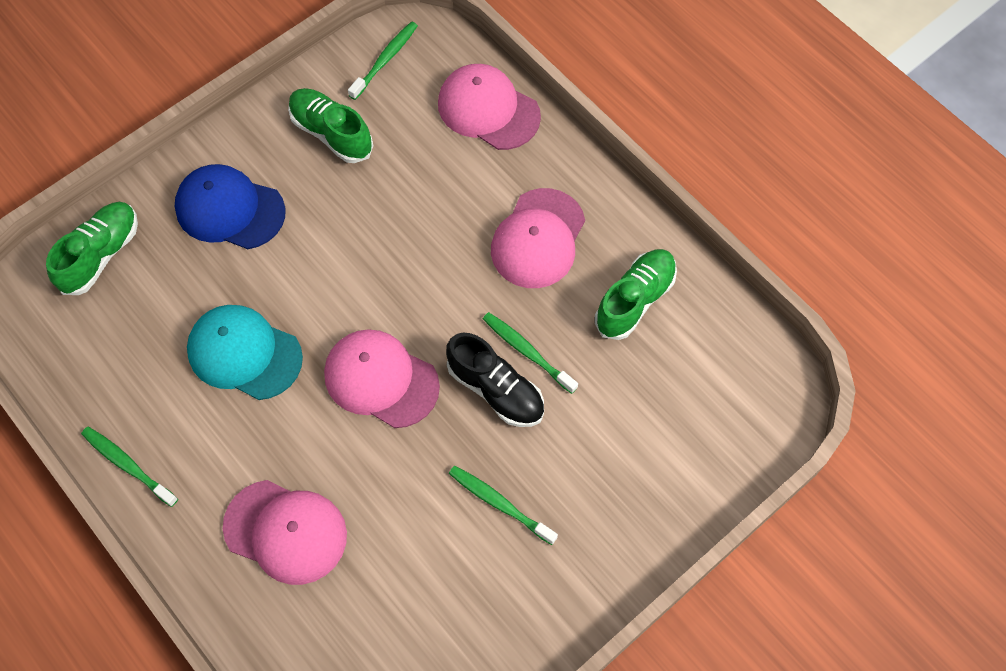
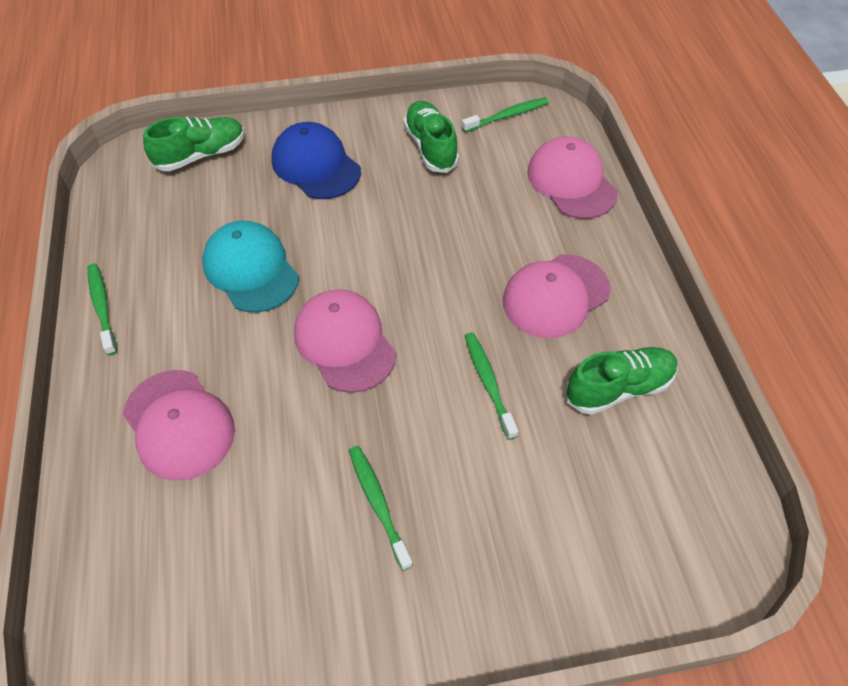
camera: 30 degrees right, 10 degrees down
black shoe [446,333,544,427] -> none

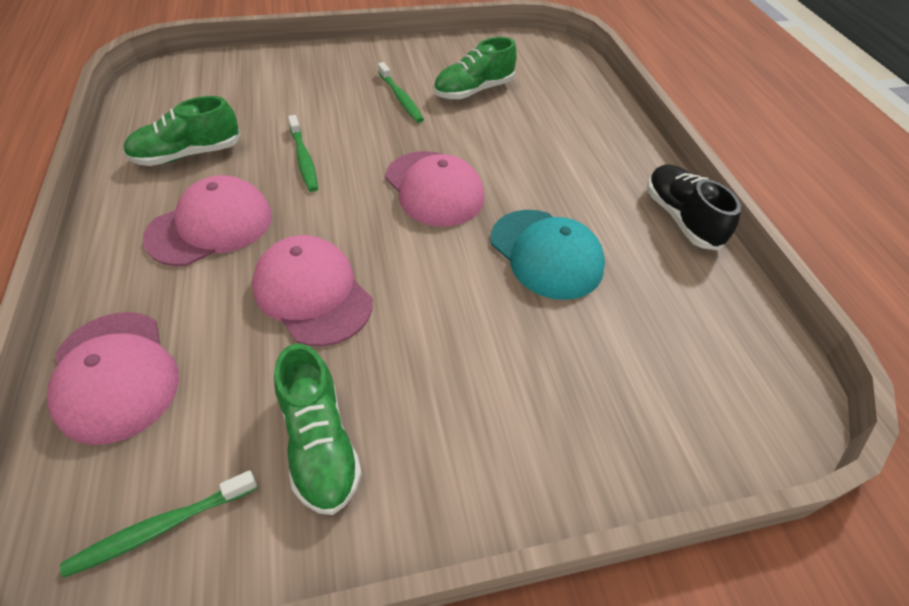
camera: 175 degrees right, 5 degrees down
green toothbrush [88,264,117,355] -> black shoe [647,165,741,250]
pink cap [123,370,235,481] -> pink cap moved to [252,235,373,346]
green shoe [143,117,244,171] -> green shoe moved to [433,37,517,99]
blue cap [271,122,361,199] -> none

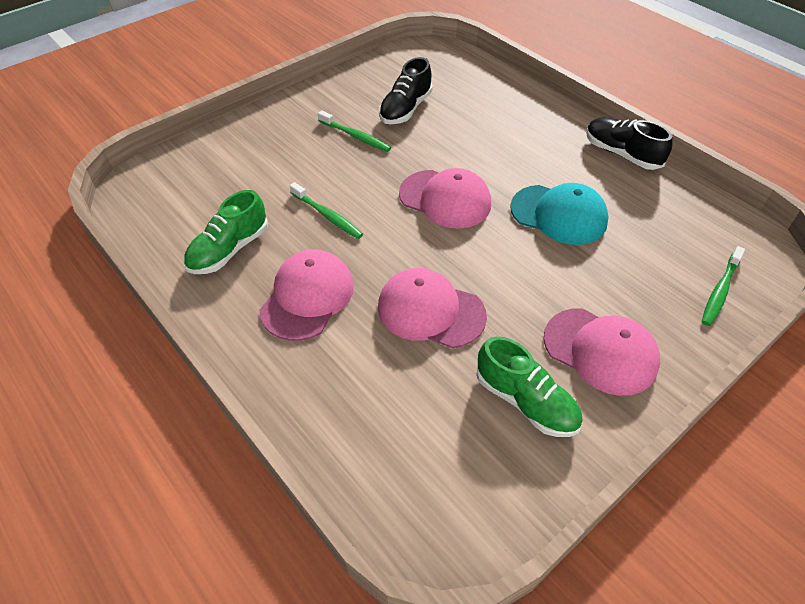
camera: 25 degrees left, 0 degrees up
pink cap [47,312,179,445] -> pink cap moved to [544,308,660,396]
green toothbrush [60,470,257,578] -> green toothbrush moved to [702,246,745,326]
green shoe [433,37,517,99] -> black shoe [379,57,433,124]

